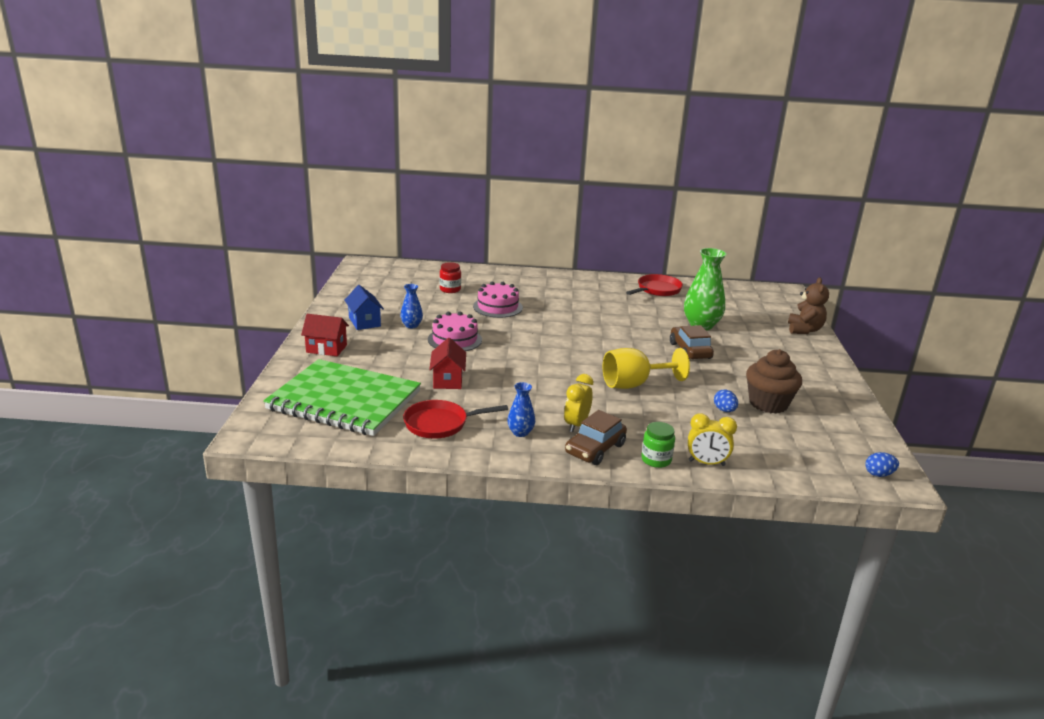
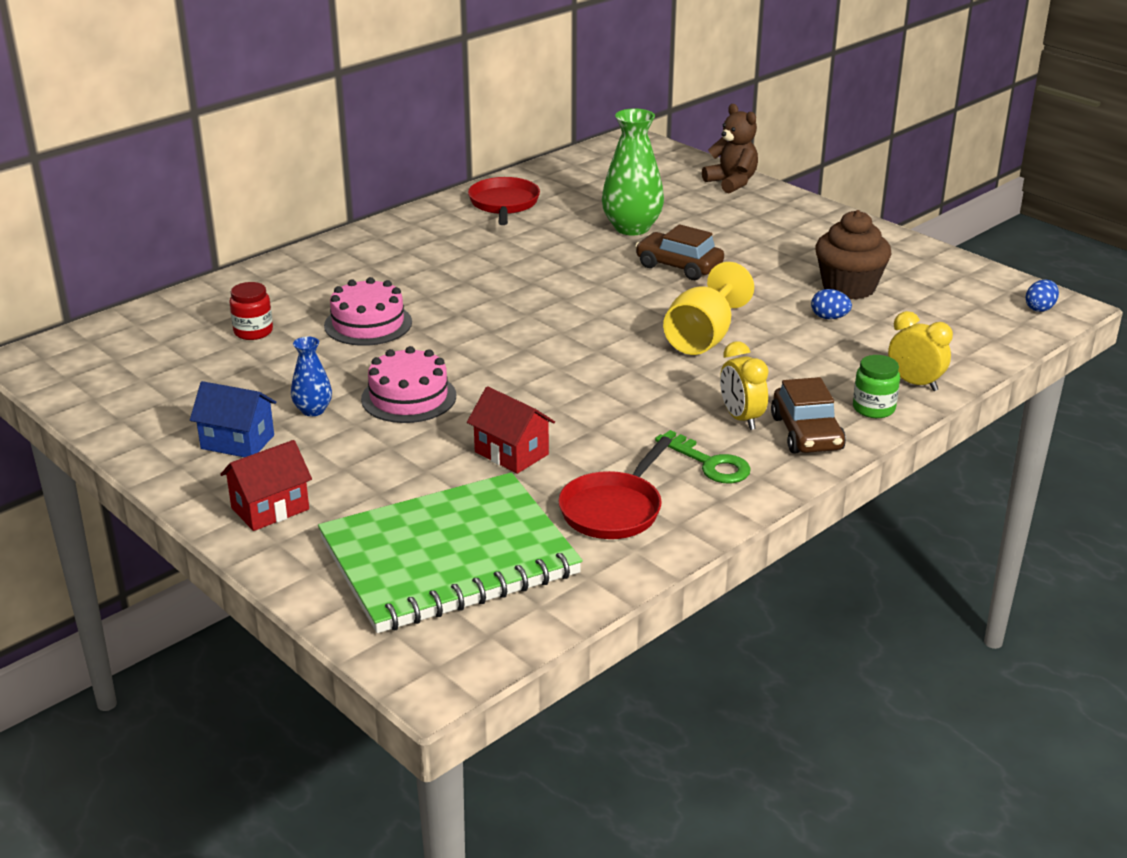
camera: 45 degrees left, 5 degrees up
blue vase [507,382,535,437] -> green key [655,430,751,483]
yellow clock [688,413,737,466] -> yellow clock turned 105 degrees counterclockwise [888,311,953,391]

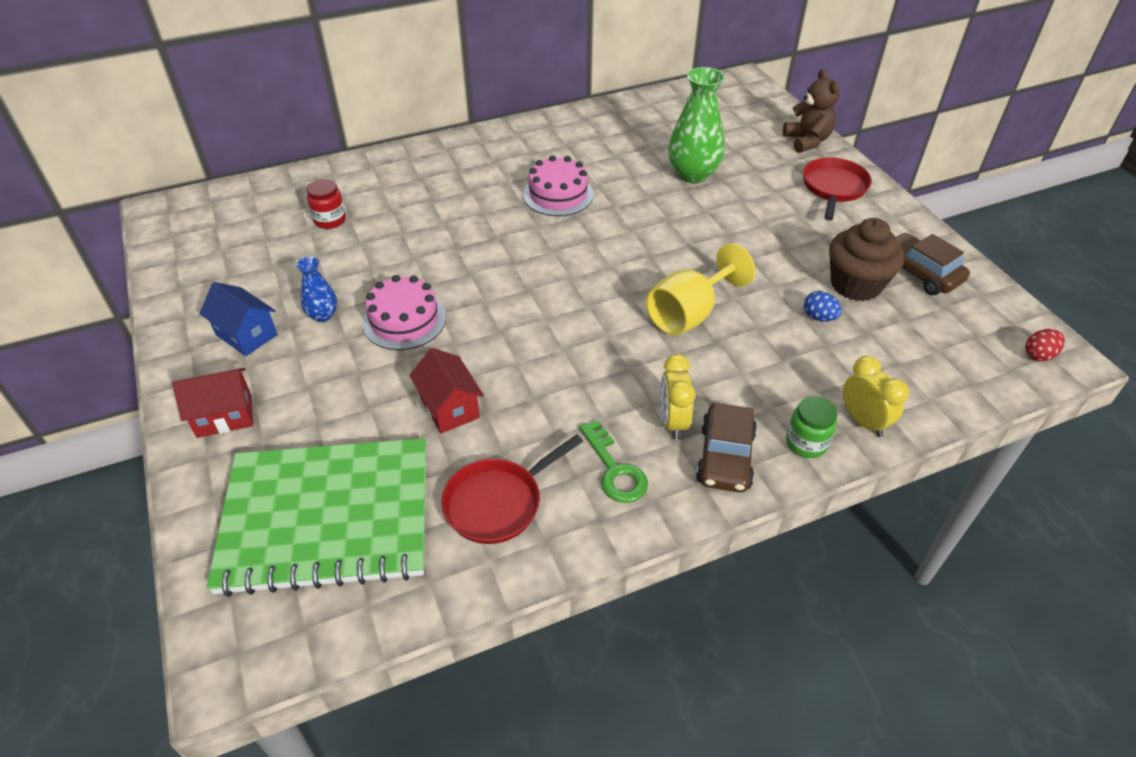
camera: 20 degrees right, 15 degrees up
pink cake [324,277,412,346] -> pink cake moved to [523,155,594,216]
red pan [468,177,540,225] -> red pan moved to [803,157,872,221]
brown car [635,224,724,280] -> brown car moved to [896,233,970,295]
blue egg [1026,279,1059,312] -> red egg [1025,329,1065,361]

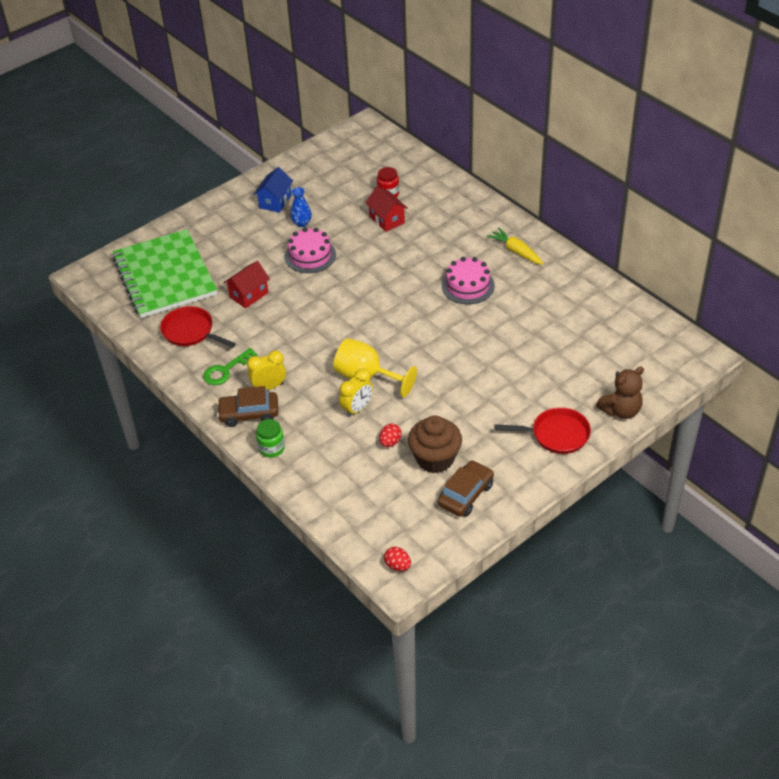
camera: 75 degrees right, 0 degrees up
red house [172,368,253,438] -> red house moved to [365,186,408,232]
green vase [668,67,725,183] -> none
blue egg [804,291,842,322] -> red egg [379,423,402,447]
yellow clock [843,356,909,437] -> yellow clock moved to [339,369,373,417]
none -> yellow carrot [487,227,543,265]

